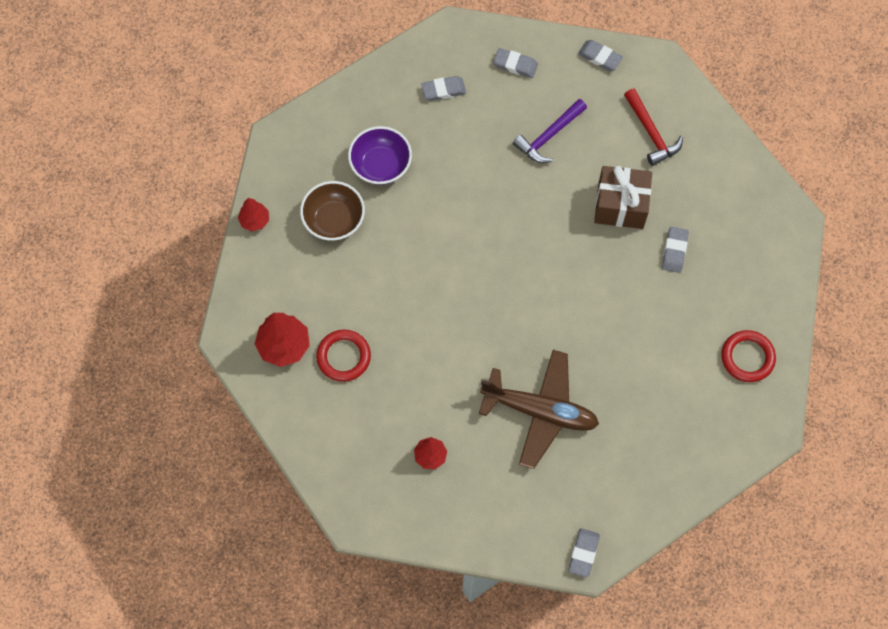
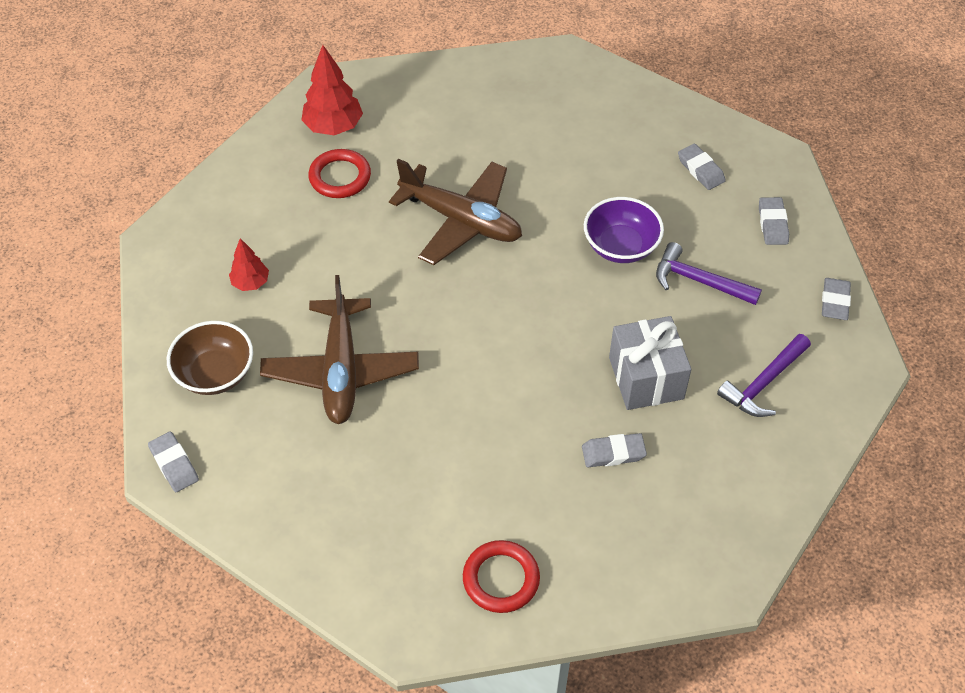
camera: 70 degrees right, 15 degrees down
red tree [238,198,269,231] -> none
brown bowl [300,181,365,241] -> brown bowl moved to [167,321,253,395]
purple bowl [348,126,412,185] -> purple bowl moved to [584,197,664,263]
grey eraser [568,528,600,577] -> grey eraser turned 60 degrees clockwise [148,431,199,492]
brown gift [594,166,652,229] -> grey gift [609,316,691,410]
red hammer [624,89,683,166] -> purple hammer [717,334,811,417]
none -> brown plane [389,159,522,265]

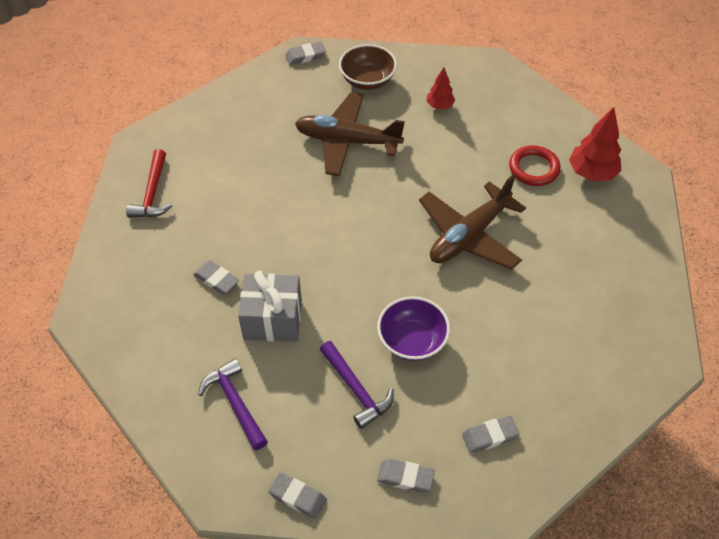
camera: 105 degrees right, 0 degrees up
red ring [463,540,540,613] -> red hammer [126,149,172,217]
grey eraser [582,433,647,467] -> grey eraser turned 60 degrees counterclockwise [193,260,239,294]
purple hammer [656,242,762,305] -> purple hammer turned 105 degrees clockwise [319,341,394,429]

